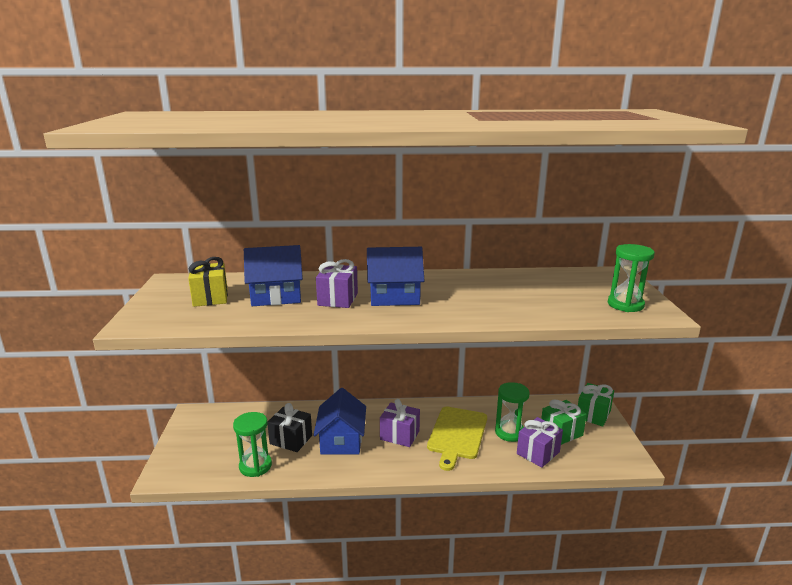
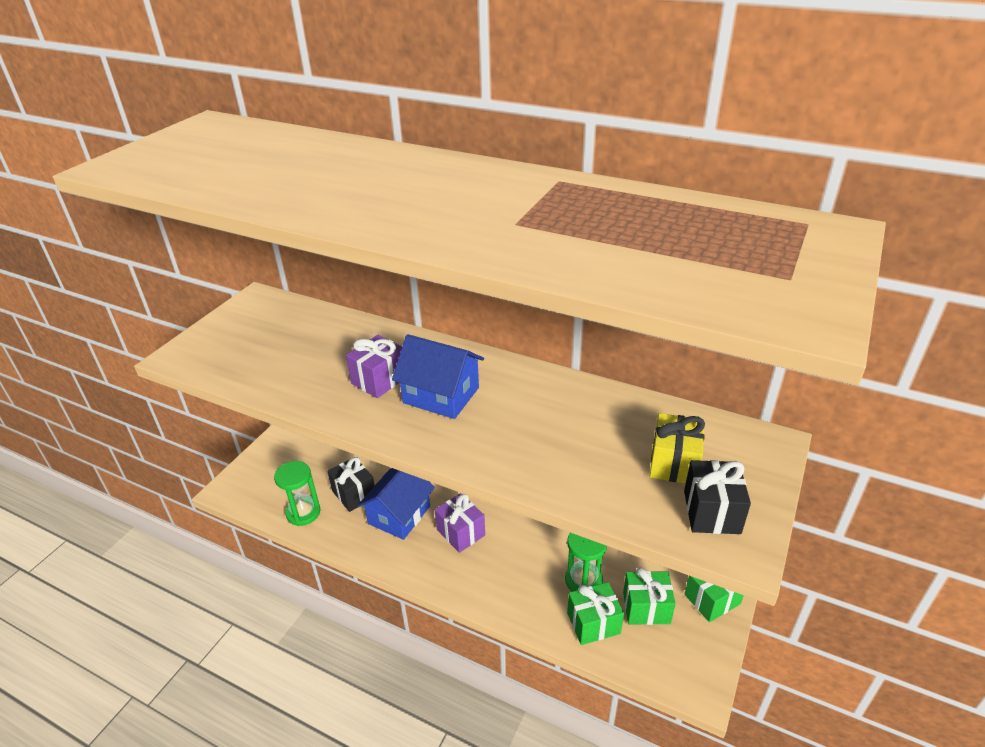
camera: 30 degrees right, 15 degrees up
yellow gift [188,257,228,307] -> yellow gift moved to [650,413,705,484]
blue house [244,245,303,306] -> none
yellow cutting board [427,406,487,471] -> none
purple gift [517,417,563,468] -> green gift [567,582,624,645]
green hourglass [608,244,655,312] -> black gift [684,460,751,534]

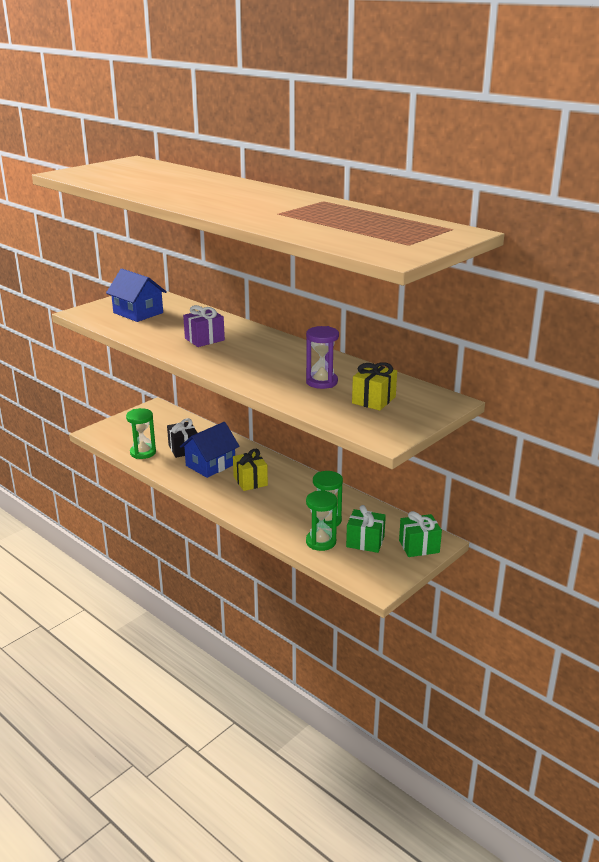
camera: 15 degrees right, 10 degrees down
blue house [392,334,484,419] -> blue house moved to [106,269,167,322]
purple gift [435,493,485,553] -> yellow gift [233,449,268,491]
green gift [567,582,624,645] -> green hourglass [306,491,337,551]
black gift [684,460,751,534] -> none
none -> purple hourglass [306,326,339,389]

